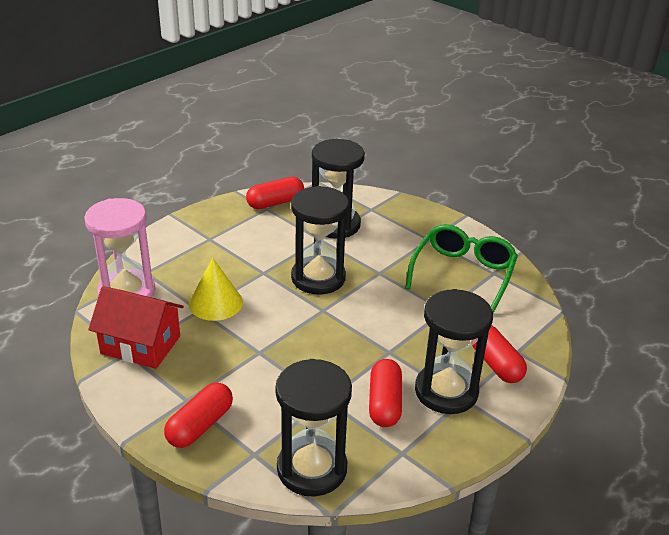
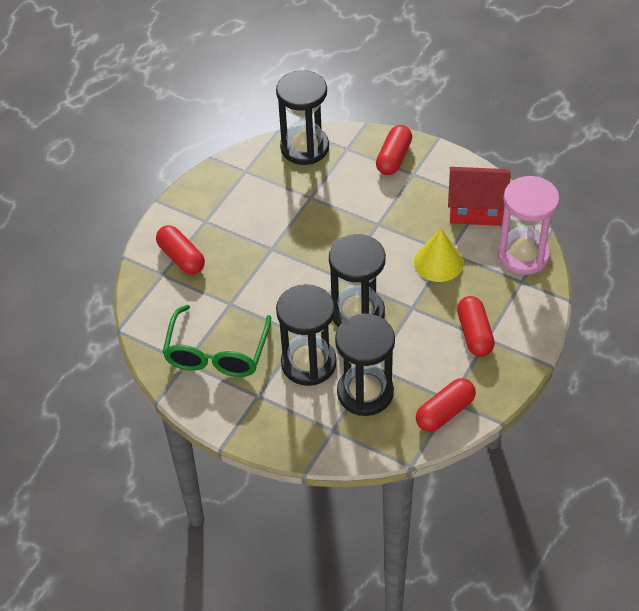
camera: 170 degrees right, 15 degrees up
red capsule [369,359,402,427] -> red capsule moved to [457,296,495,357]
black hourglass [415,289,493,414] -> black hourglass moved to [276,284,337,386]

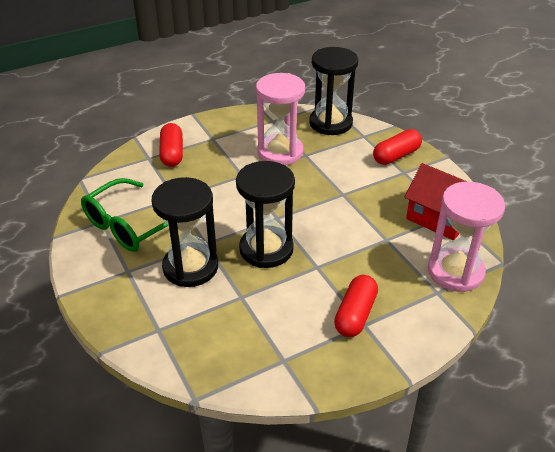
camera: 30 degrees right, 10 degrees down
black hourglass [335,314,395,416] -> none
yellow cone [414,228,464,282] -> none
red capsule [416,378,476,432] -> none
none -> pink hourglass [256,73,305,165]

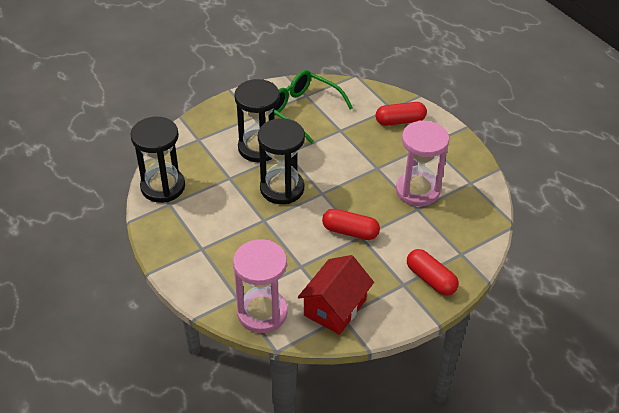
camera: 85 degrees right, 5 degrees up
black hourglass [309,47,358,135] -> black hourglass moved to [131,117,185,203]
red capsule [334,275,378,337] -> red capsule moved to [322,209,380,240]

